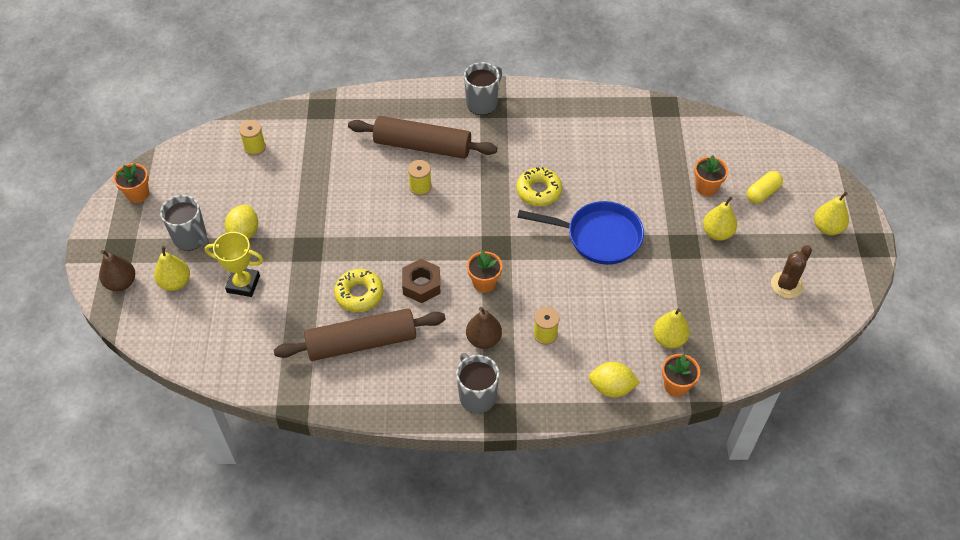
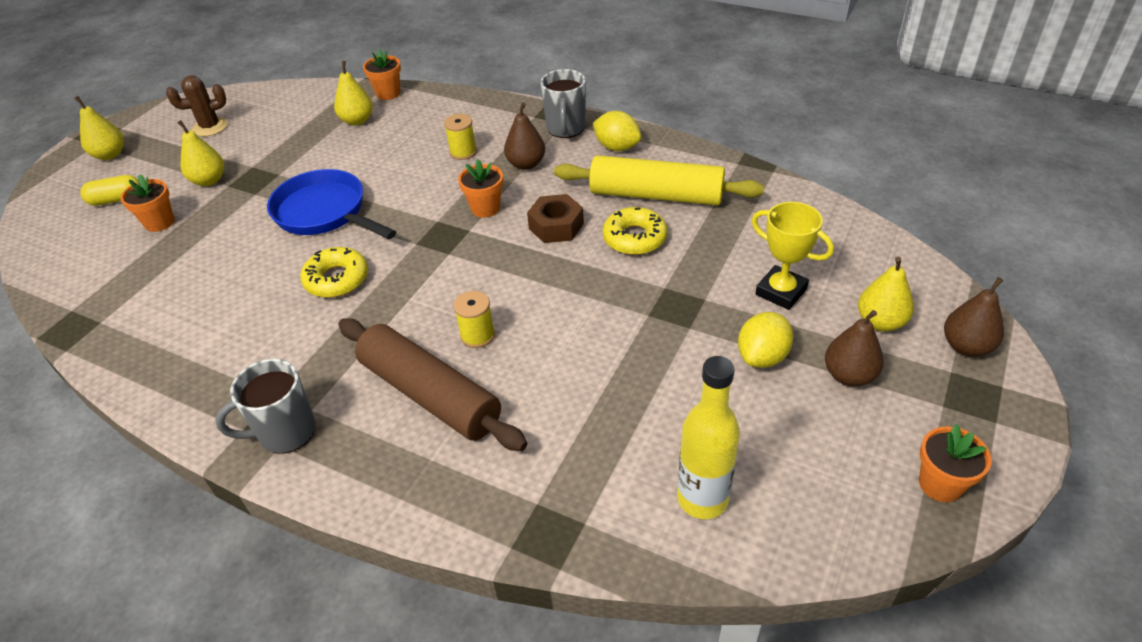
camera: 150 degrees left, 10 degrees down
grey mug [160,195,209,251] -> brown pear [825,310,884,386]
yellow spool [239,120,266,155] -> yellow bottle [677,356,740,519]
brown rolling pin [274,308,446,361] -> yellow rolling pin [554,155,764,205]
yellow lemon [588,362,640,398] -> yellow lemon moved to [593,111,641,151]

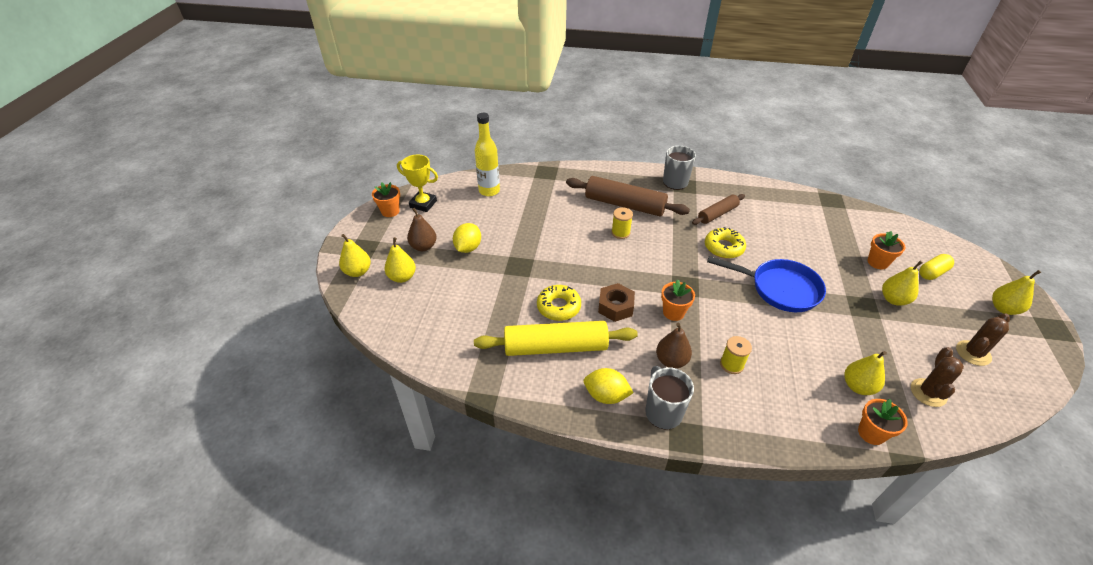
camera: 160 degrees right, 0 degrees up
yellow trophy [751,202,834,310] -> yellow trophy moved to [397,154,438,212]
brown pear [944,277,1004,357] -> yellow pear [339,234,371,277]
none -> brown rolling pin [692,194,745,225]
none -> brown cactus [911,347,964,407]

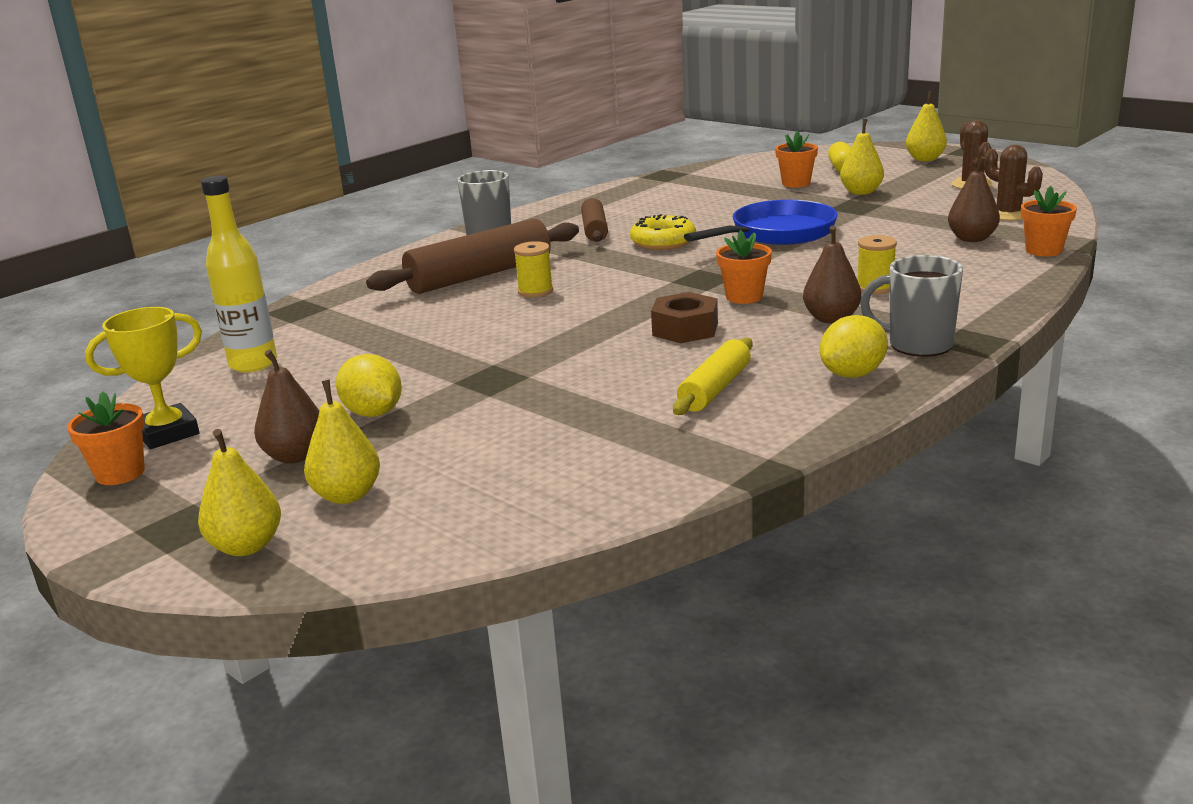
camera: 55 degrees left, 20 degrees down
yellow rolling pin [474,321,638,356] -> yellow rolling pin [673,338,753,415], size x0.58
yellow donut [537,285,581,321] -> none
yellow pear [845,351,887,395] -> brown pear [948,156,1000,242]

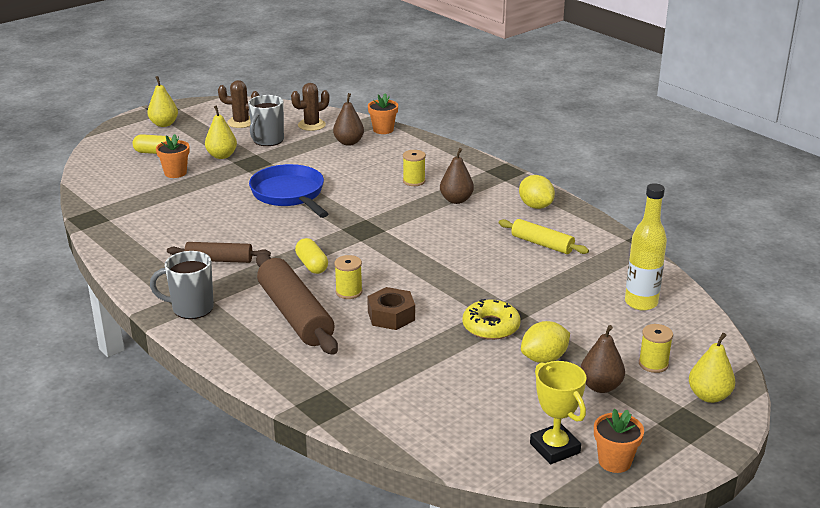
camera: 85 degrees left, 5 degrees up
yellow bottle [201,176,277,373] -> yellow bottle moved to [625,183,667,311]
yellow pear [304,380,380,504] -> yellow spool [639,324,673,373]
yellow donut [630,214,696,250] -> yellow donut moved to [462,299,521,340]
brown nut [651,292,718,343] -> brown nut moved to [367,287,415,330]
orange flower pot [716,230,772,304] -> none
grey mug [860,255,963,357] -> grey mug moved to [248,95,284,146]
none -> yellow capsule [295,238,328,274]

